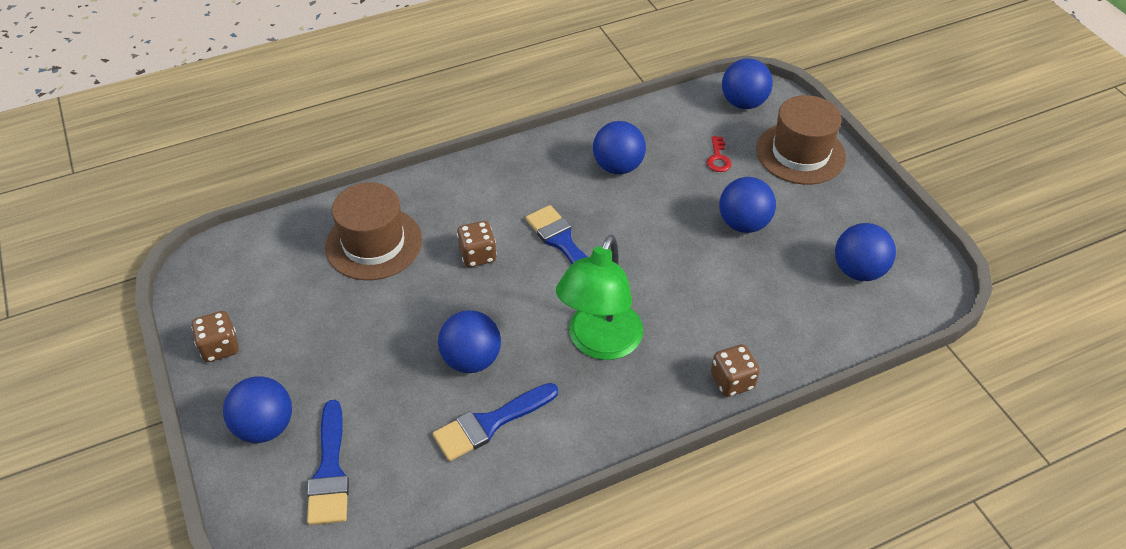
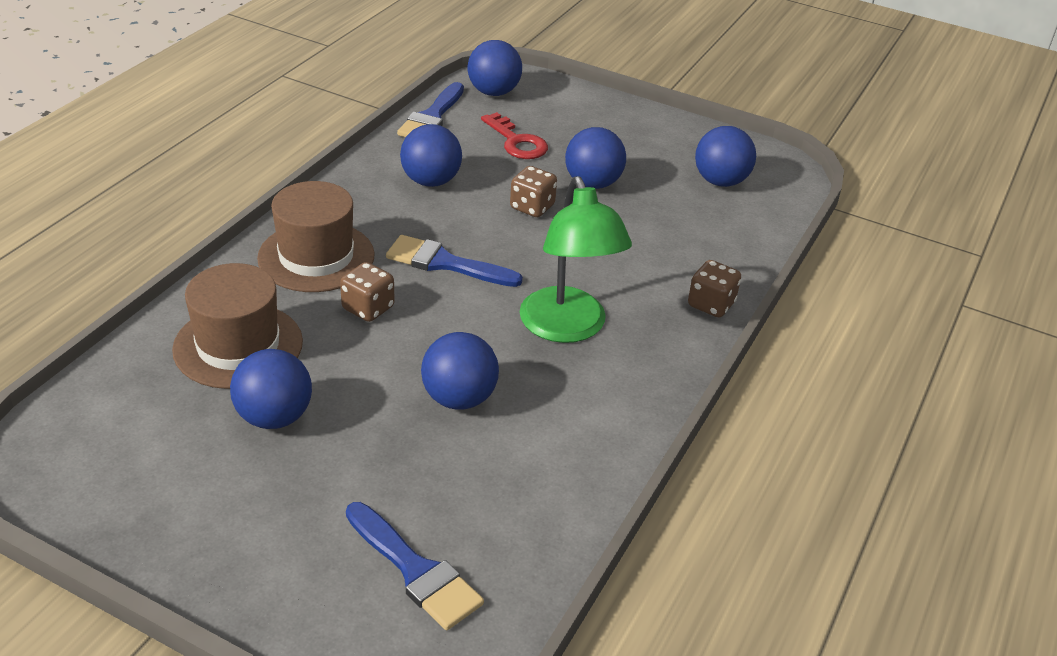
camera: 40 degrees left, 10 degrees down
brown dice [191,311,239,362] -> brown dice moved to [510,166,557,217]
blue ball [223,377,292,443] -> blue ball moved to [230,349,312,429]
blue brush [433,383,558,461] -> blue brush moved to [397,82,464,137]
red key [707,136,732,172] -> red key [481,112,548,159], size x1.60
brown hat [756,95,846,185] -> brown hat moved to [257,181,375,292]

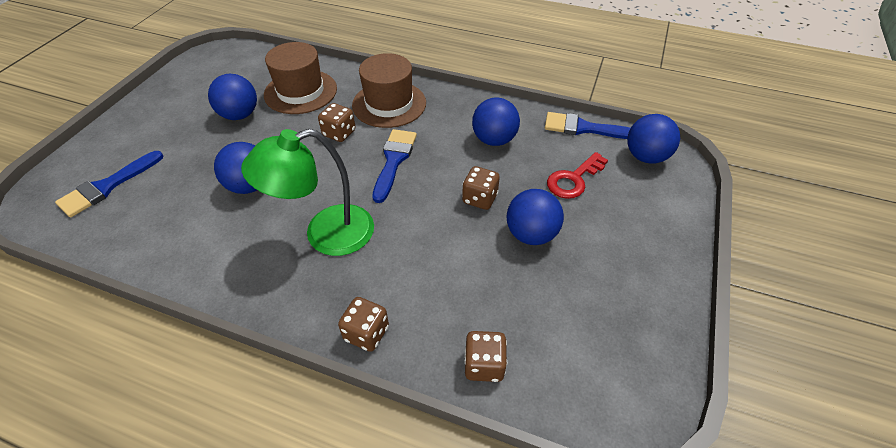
camera: 85 degrees right, 10 degrees up
blue ball [695,126,756,187] -> none
none -> brown dice [465,331,507,382]

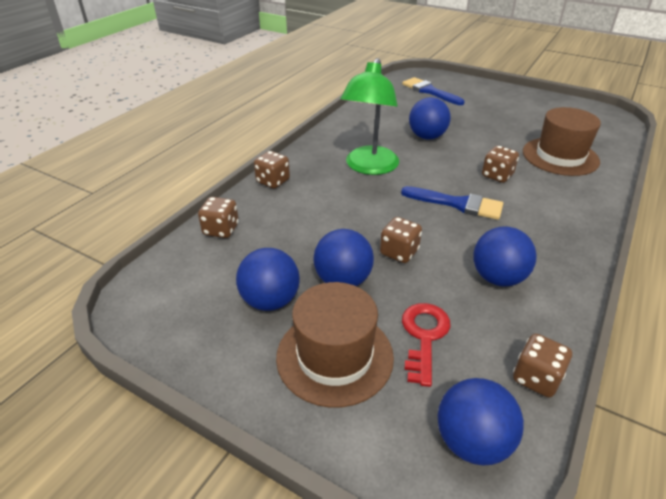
camera: 100 degrees right, 10 degrees down
blue ball [208,74,257,120] -> blue ball moved to [236,248,300,311]
green lamp [241,129,374,256] -> green lamp turned 150 degrees counterclockwise [340,58,399,175]
brown hat [352,53,426,128] -> brown hat moved to [276,282,394,408]
blue brush [545,112,630,139] -> brown dice [513,333,572,397]
red key [547,152,608,199] -> red key turned 45 degrees clockwise [402,303,451,387]

